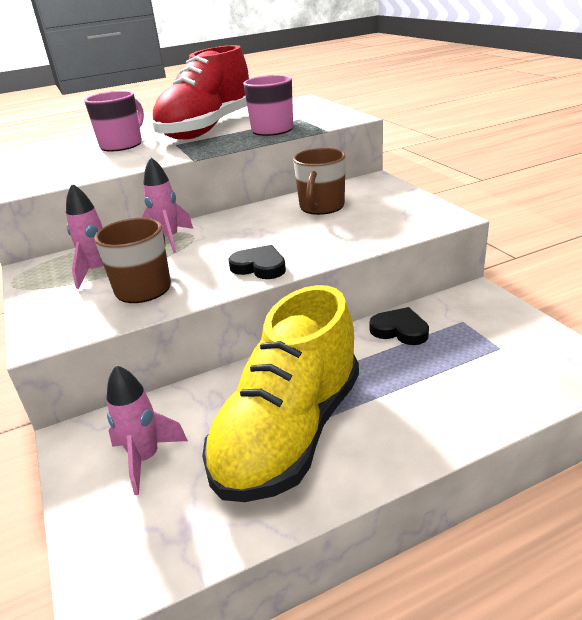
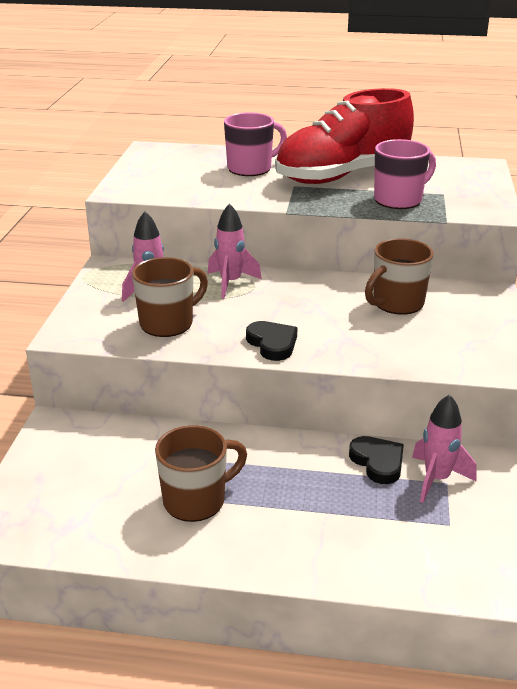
camera: 30 degrees right, 0 degrees up
pink rocket [107,365,188,495] -> pink rocket moved to [412,394,477,503]
yellow shoe [202,285,359,502] -> brown mug [155,425,247,522]

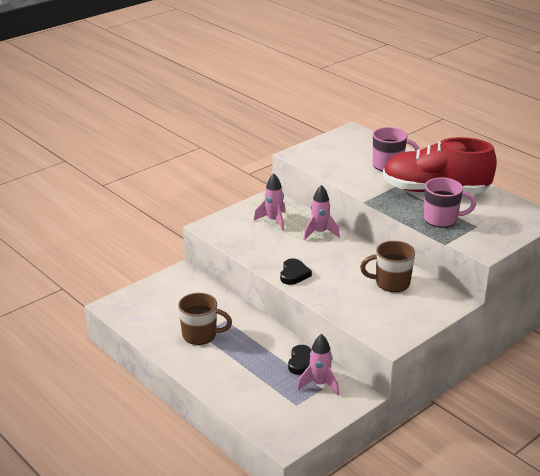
camera: 40 degrees right, 0 degrees up
brown mug [132,257,208,337] -> none

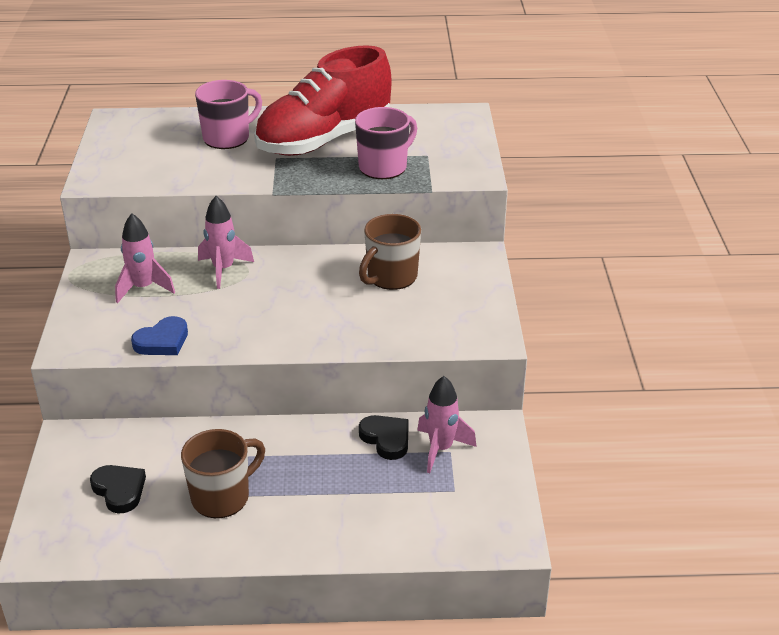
camera: 50 degrees left, 5 degrees up
black heart [280,258,312,285] -> black heart moved to [90,465,146,514]
none -> blue heart [131,316,188,355]

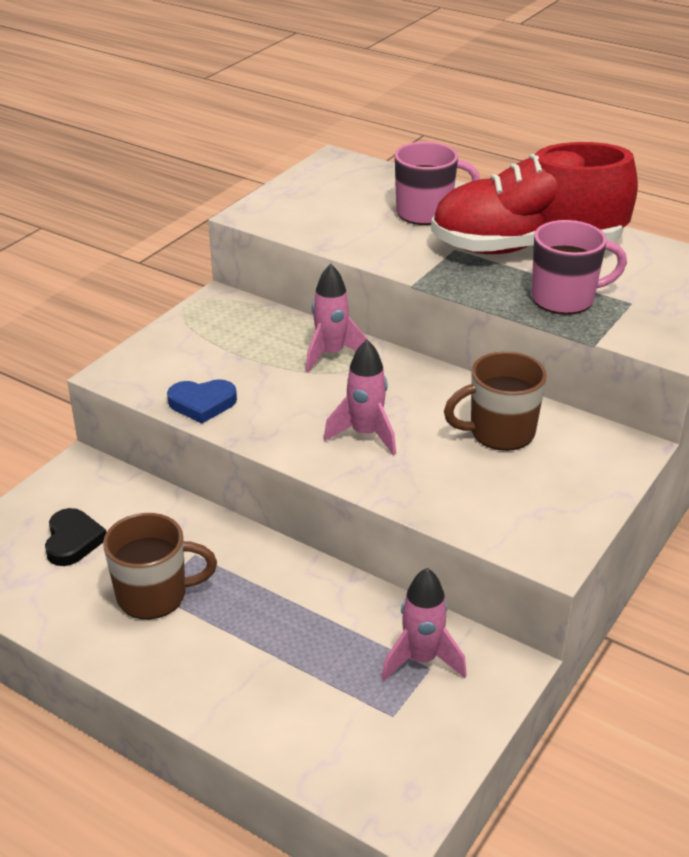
camera: 35 degrees right, 0 degrees up
pink rocket [115,213,175,303] -> pink rocket moved to [324,340,396,456]
black heart [359,415,409,460] -> none

